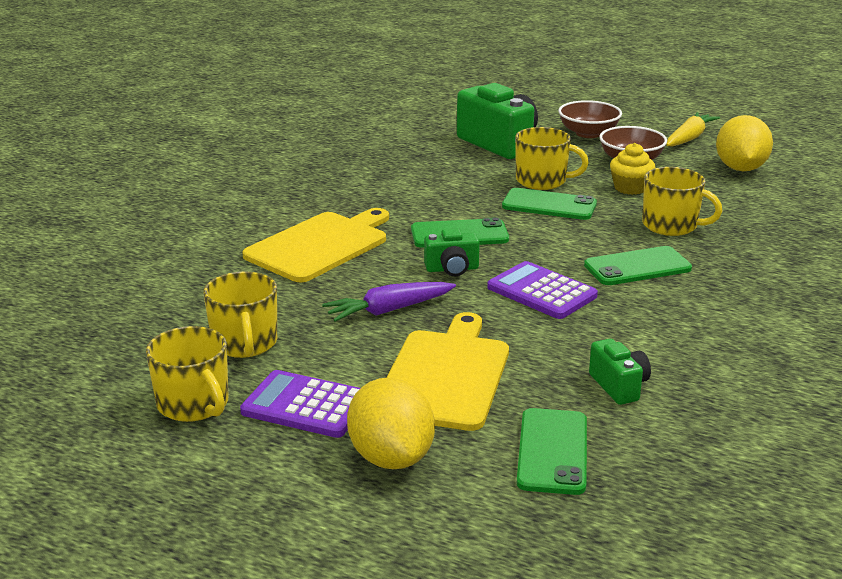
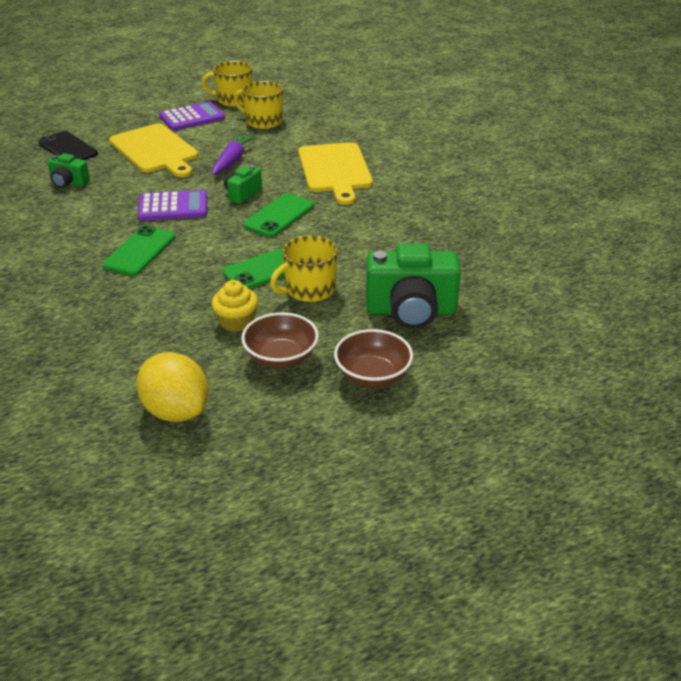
camera: 130 degrees right, 10 degrees up
yellow lemon [347,378,435,469] -> none
green phone [517,408,587,495] -> black phone [38,131,98,160]
yellow mug [642,167,722,236] -> none
yellow carrot [666,112,720,147] -> none

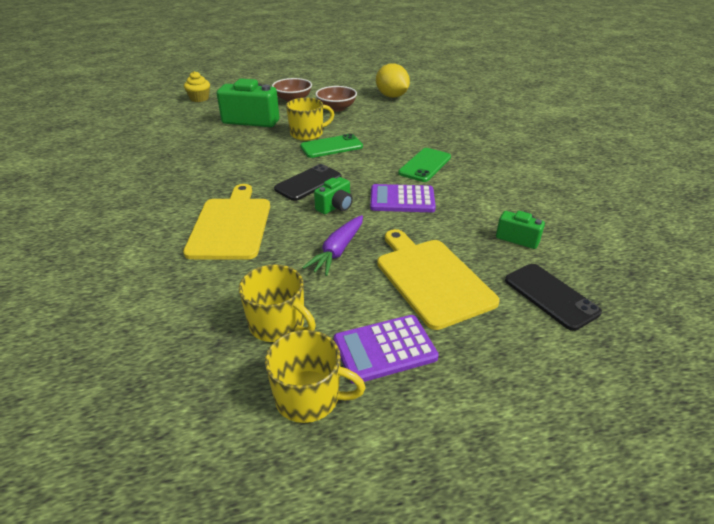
camera: 170 degrees left, 0 degrees up
yellow cupcake [211,280,258,332] -> yellow cupcake moved to [184,71,210,102]
green phone [243,193,314,237] -> black phone [274,164,342,201]

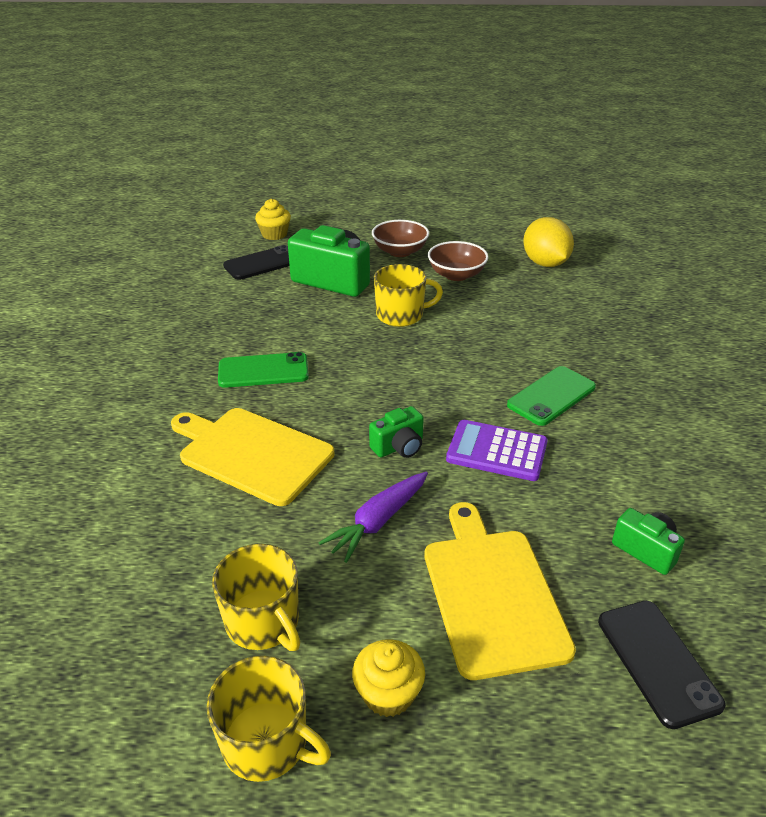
camera: 15 degrees right, 0 degrees up
yellow cutting board [183,184,270,260] -> yellow cutting board turned 75 degrees counterclockwise [171,408,334,506]
black phone [274,164,342,201] -> black phone moved to [223,245,289,280]
green phone [300,134,363,158] -> green phone moved to [218,352,309,388]
purple calculator [334,315,439,384] -> yellow cupcake [352,639,425,717]

